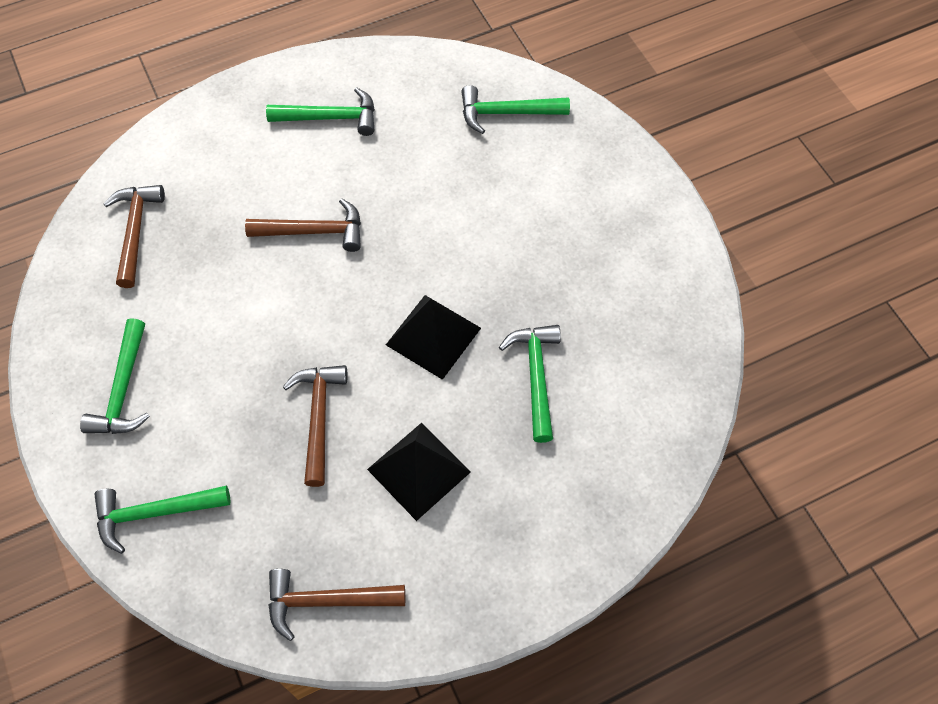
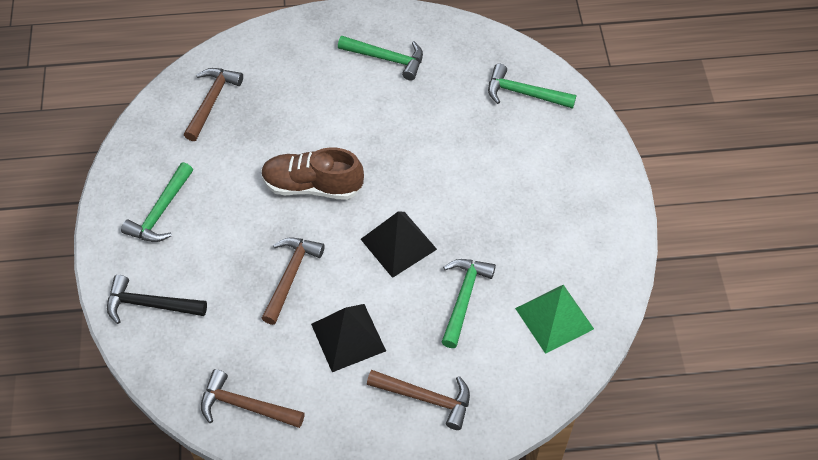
camera: 20 degrees right, 5 degrees down
green hammer [94,486,231,554] -> black hammer [107,275,207,324]
brown hammer [245,198,361,252] -> brown hammer moved to [367,370,470,430]
none -> brown shoe [261,148,364,200]
none -> green pyramid [515,285,594,354]

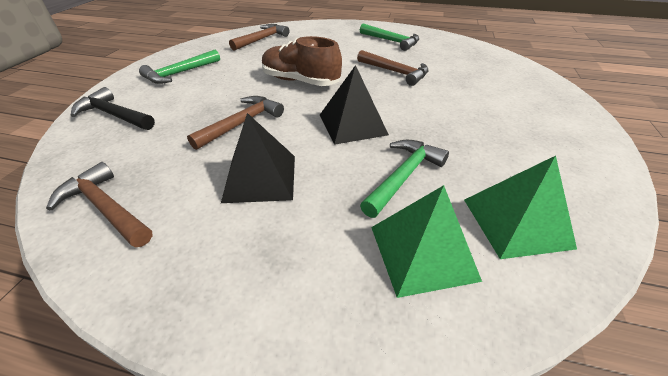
camera: 20 degrees right, 15 degrees down
brown hammer [367,370,470,430] -> brown hammer moved to [357,50,429,86]
green hammer [488,64,576,109] -> none
none -> green pyramid [371,185,482,298]

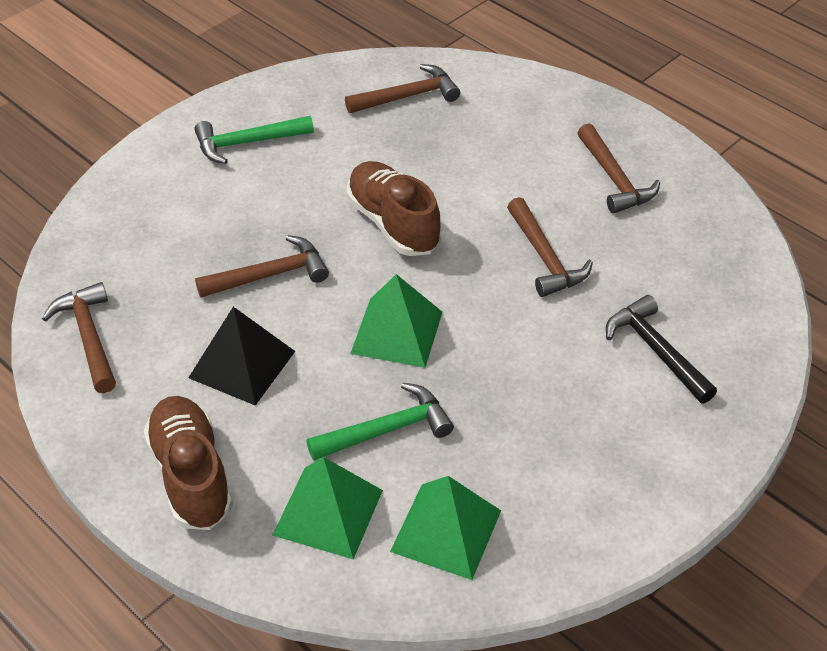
camera: 30 degrees right, 5 degrees up
black hammer [71,87,155,130] -> black hammer moved to [606,295,717,404]
black pyramid [320,65,389,145] -> green pyramid [350,274,443,368]
green hammer [360,23,419,51] -> brown hammer [577,124,660,214]
none -> brown shoe [144,396,233,530]

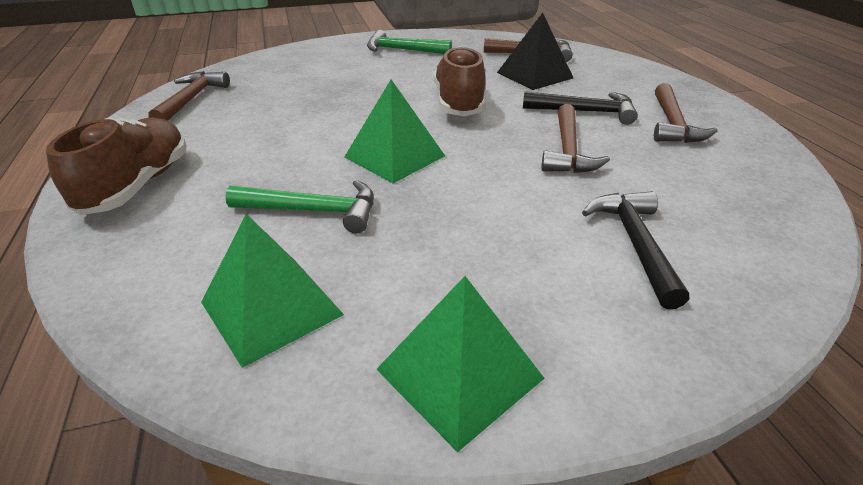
camera: 30 degrees right, 10 degrees down
black pyramid [188,307,295,406] -> black pyramid moved to [497,13,573,90]
brown hammer [195,235,329,298] -> none
green pyramid [273,457,383,559] -> green pyramid moved to [376,276,545,452]
none -> black hammer [523,91,638,125]

